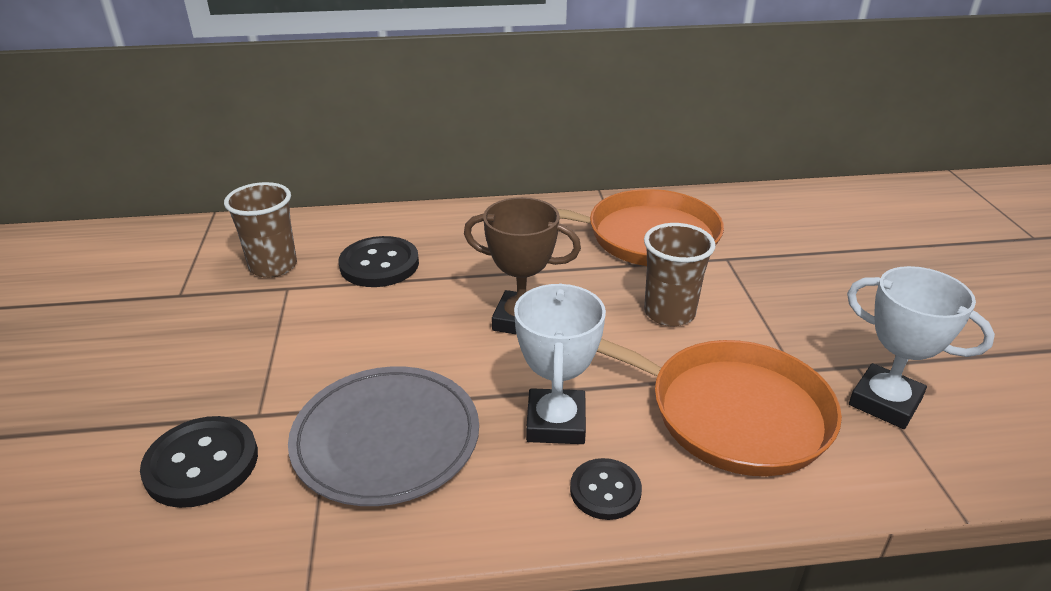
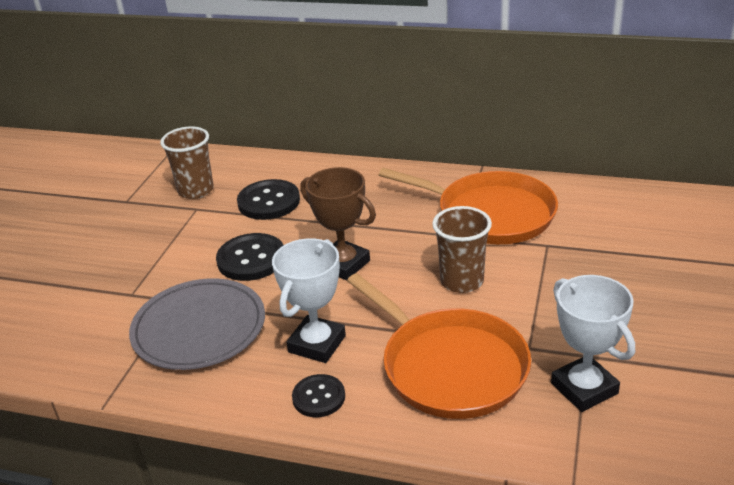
camera: 25 degrees right, 0 degrees up
black button [140,416,258,508] -> black button moved to [216,233,284,281]

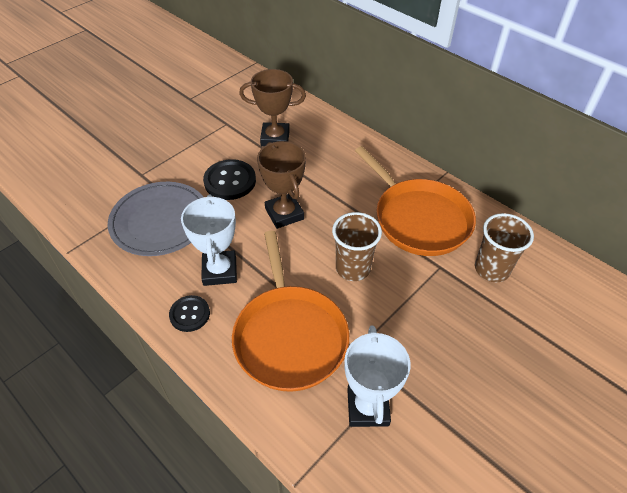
camera: 25 degrees right, 15 degrees up
brown cup [160,126,214,199] -> brown cup moved to [475,213,534,282]
black button [237,179,300,220] -> brown trophy [239,69,306,147]
white trophy [272,238,346,363] -> white trophy turned 60 degrees counterclockwise [181,195,237,286]

